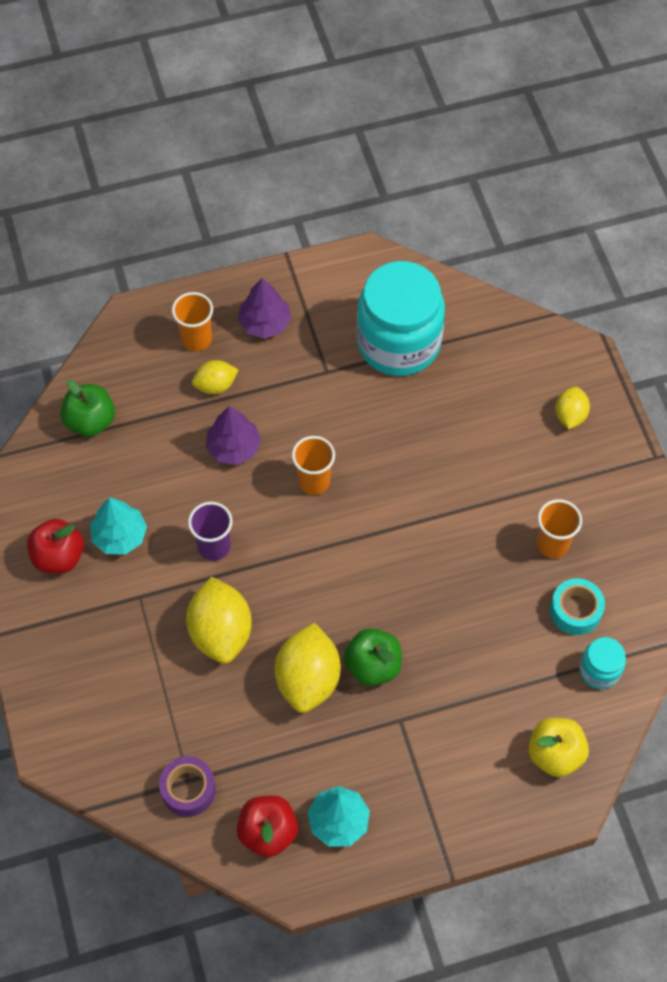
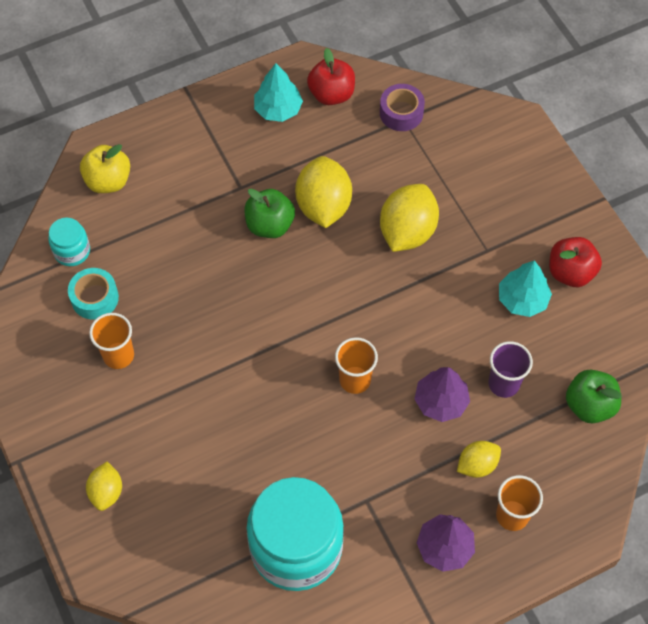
camera: 170 degrees right, 0 degrees up
yellow lemon [186,577,252,664] -> yellow lemon turned 45 degrees clockwise [380,184,439,252]
purple cup [188,502,232,561] -> purple cup moved to [488,341,533,398]

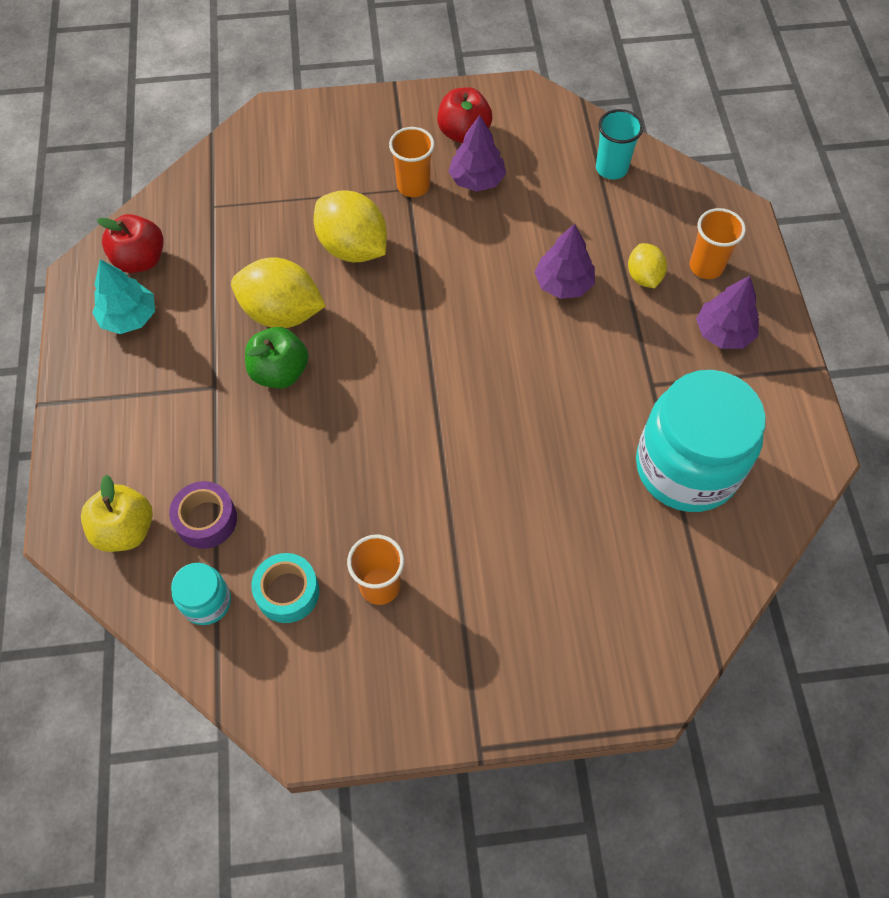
camera: 70 degrees left, 0 degrees up
yellow lemon [86,461,122,511] -> none
orange cup [335,337,378,394] -> orange cup moved to [389,127,435,197]
purple tape [380,84,425,131] -> purple tape moved to [169,481,237,549]
purple cup [488,341,533,398] -> none
turquoise tree [499,260,552,317] -> purple tree [448,115,506,192]
green apple [566,369,622,423] -> turquoise cup [596,109,644,180]

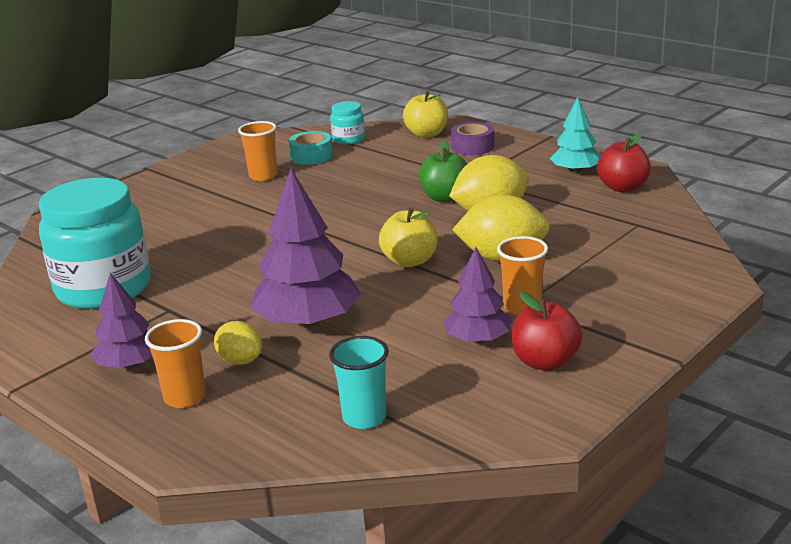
camera: 140 degrees right, 35 degrees down
purple tape [169,481,237,549] -> purple tape moved to [451,122,494,155]
purple tree [534,224,595,299] -> purple tree [250,169,361,328], size x1.66
none -> yellow apple [379,208,438,267]

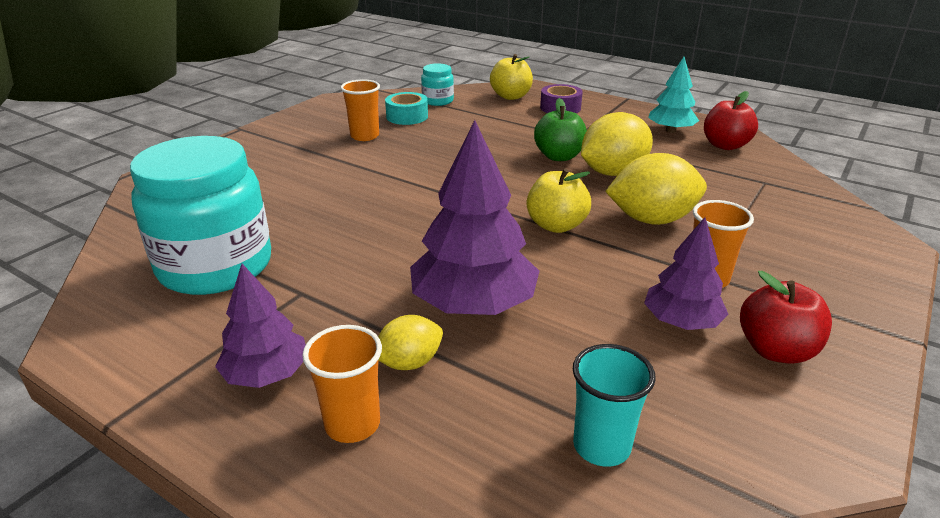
camera: 10 degrees left, 5 degrees up
yellow lemon [214,321,262,365] -> yellow lemon turned 60 degrees counterclockwise [378,315,443,370]

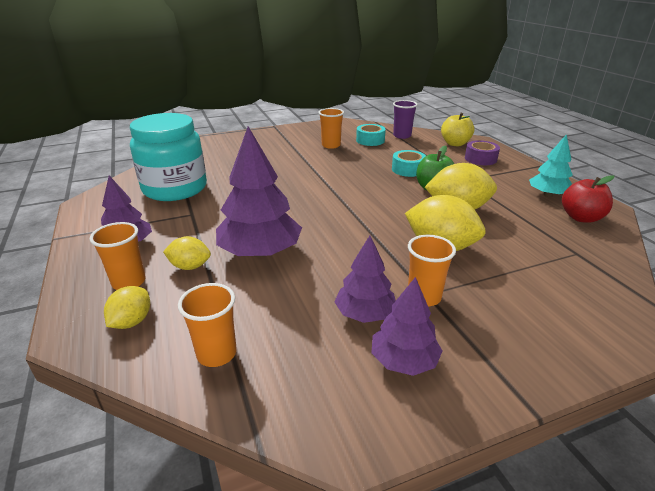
camera: 35 degrees right, 0 degrees up
turquoise jar [421,63,454,106] -> purple cup [393,100,418,139]
yellow apple [527,169,591,233] -> none
turquoise cup [573,344,656,467] -> orange cup [178,283,237,367]
red apple [740,271,832,363] -> purple tree [371,277,442,376]
none -> yellow lemon [104,286,150,329]
none -> turquoise tape [392,150,426,177]

